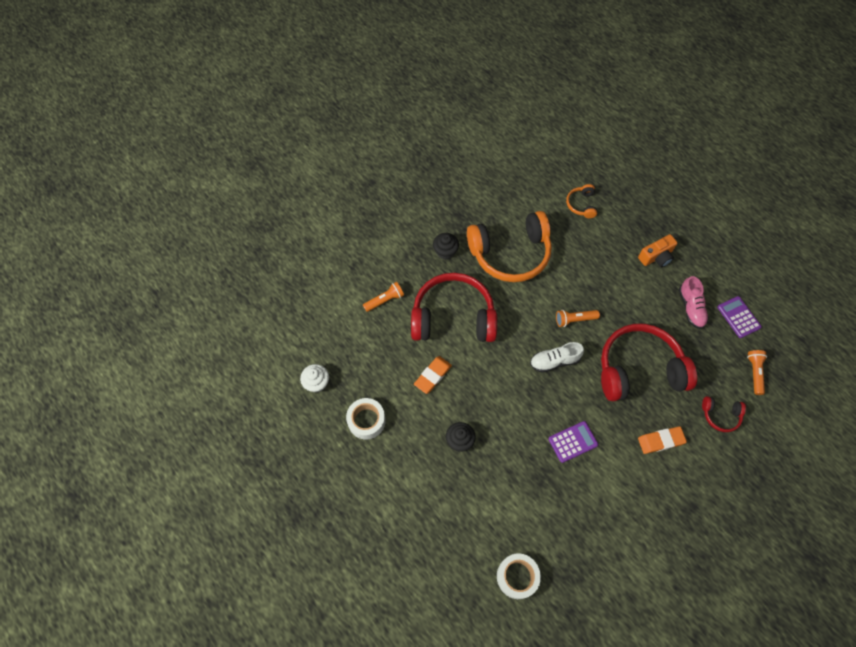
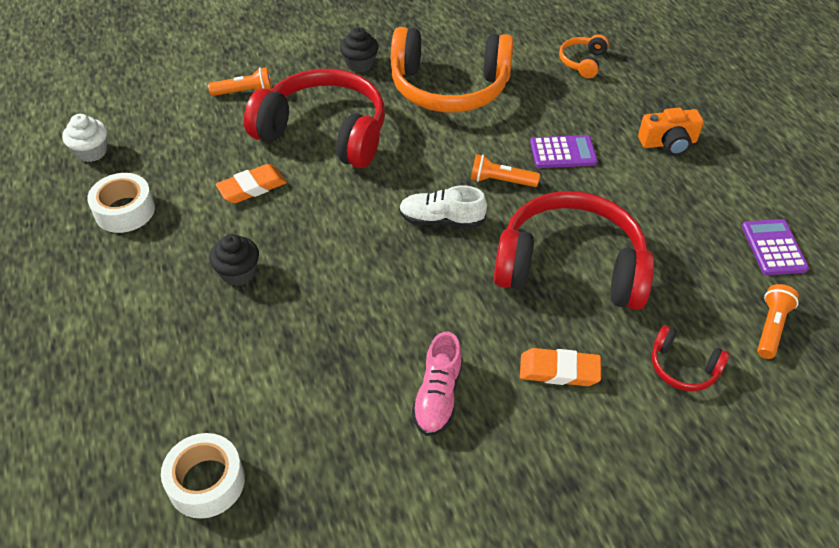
camera: 20 degrees right, 15 degrees down
purple calculator [548,421,598,463] -> purple calculator moved to [530,135,597,168]
pink shoe [679,276,709,329] -> pink shoe moved to [412,332,463,436]

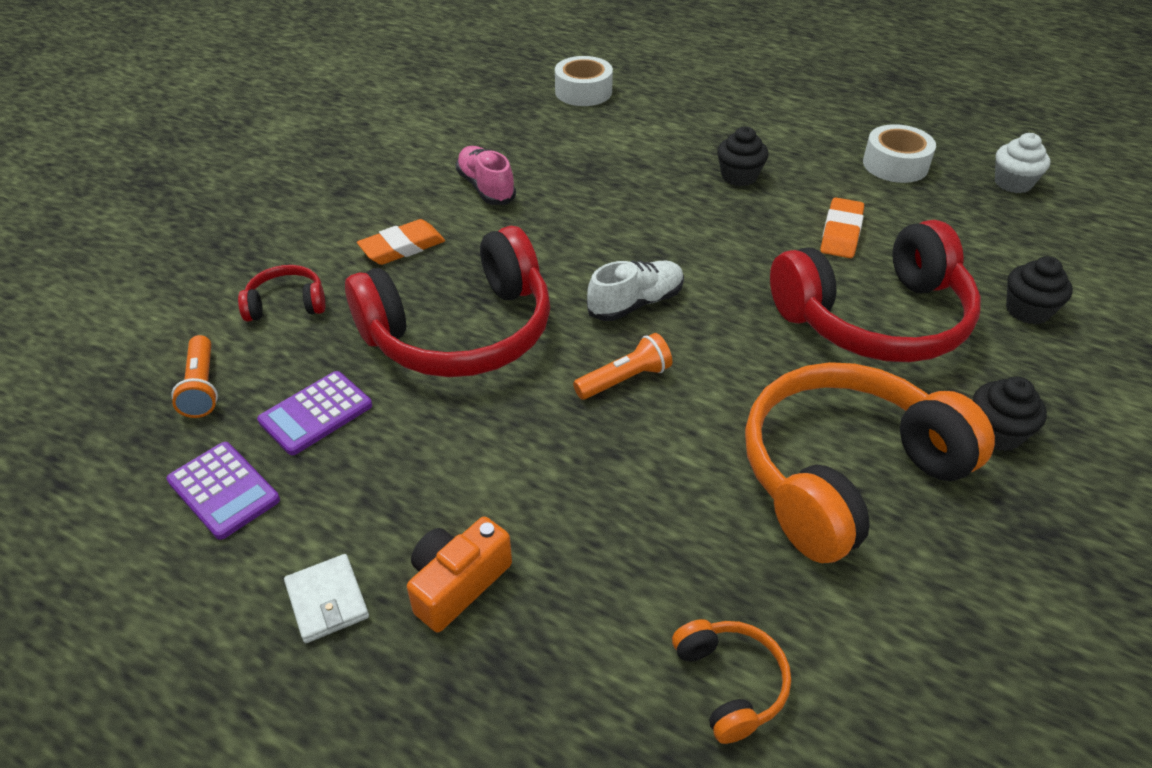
camera: 140 degrees right, 5 degrees down
orange flashlight [208,67,272,96] -> black cupcake [1006,256,1073,324]
purple calculator [530,135,597,168] -> purple calculator moved to [257,371,372,455]
none -> white wallet [284,554,369,643]

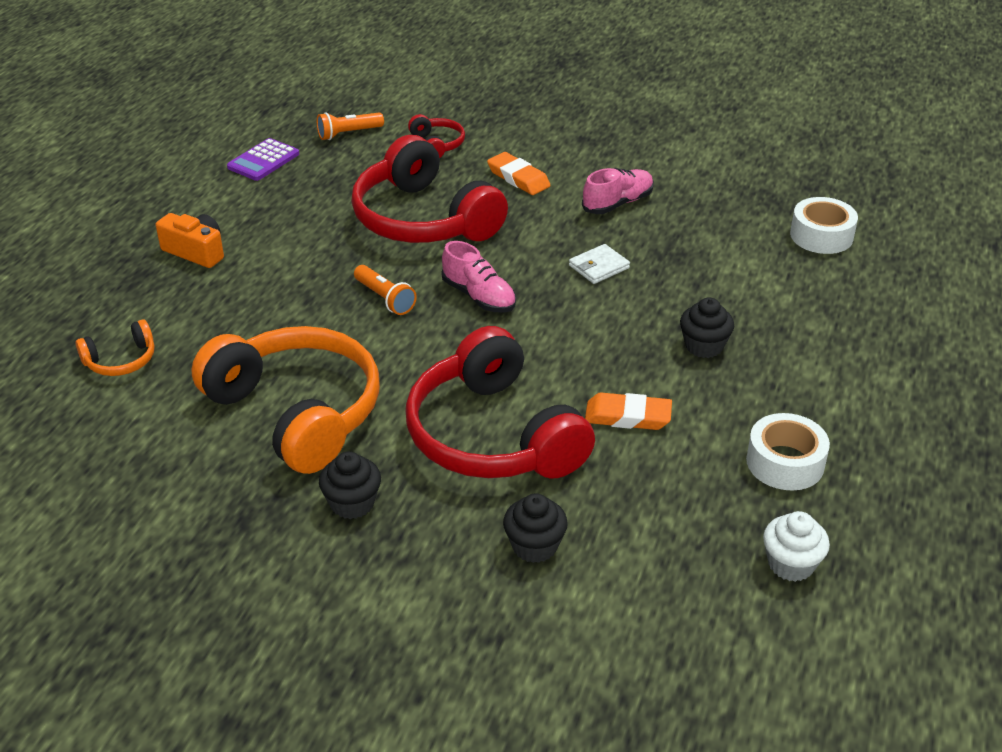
camera: 80 degrees right, 5 degrees down
purple calculator [257,371,372,455] -> none
white wallet [284,554,369,643] -> white wallet moved to [569,244,630,284]
white shoe [587,260,684,321] -> pink shoe [441,241,516,313]

